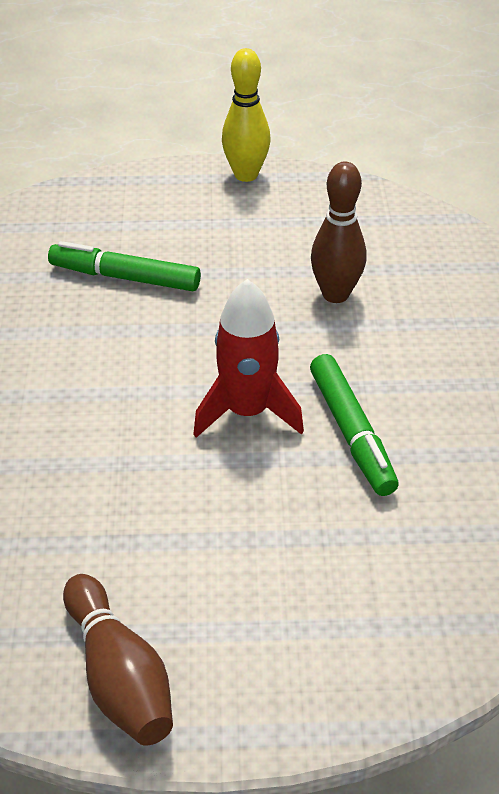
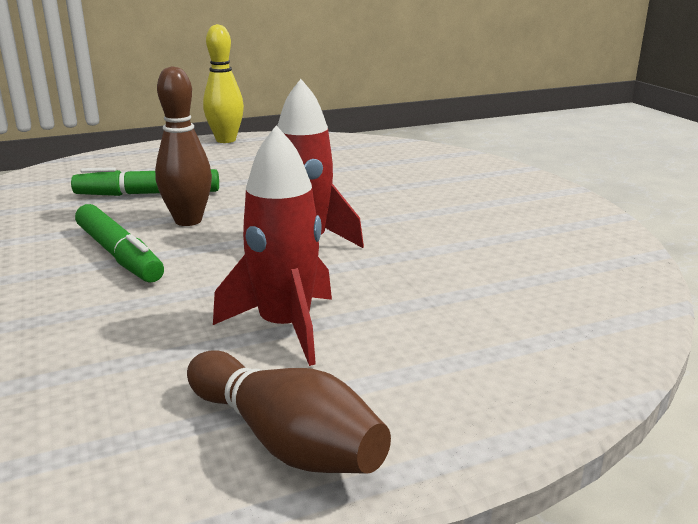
camera: 20 degrees left, 20 degrees down
green marker [310,354,399,496] -> green marker moved to [75,204,164,282]
brown bowling pin [311,161,367,303] -> brown bowling pin moved to [155,66,212,226]
none -> red rocket [213,125,332,366]

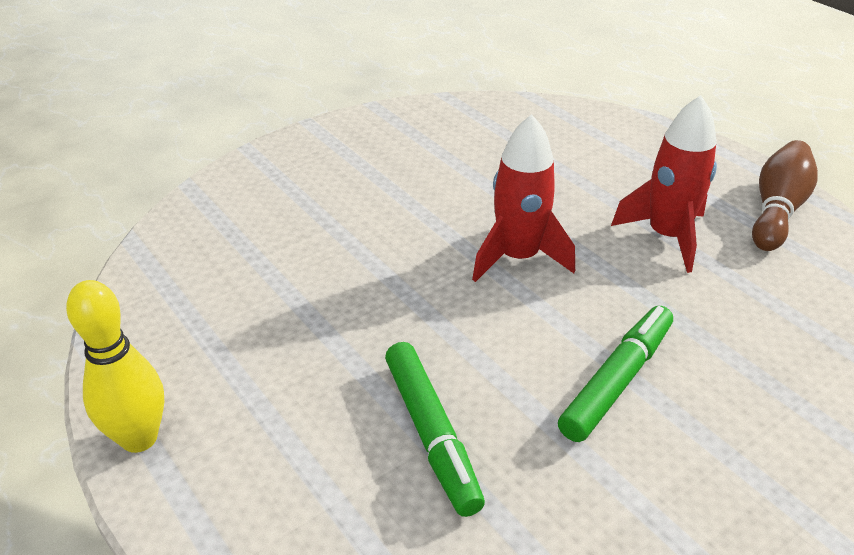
camera: 105 degrees left, 15 degrees up
brown bowling pin [155,66,212,226] -> none

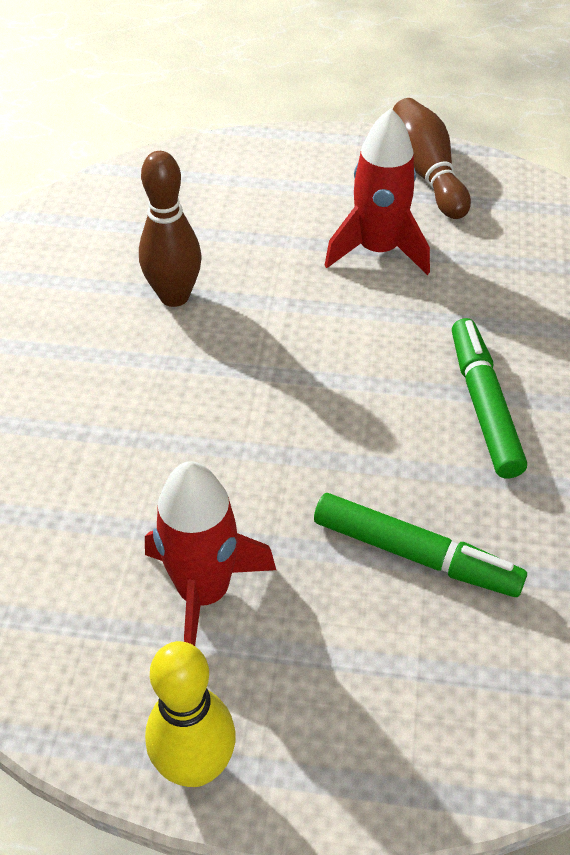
camera: 45 degrees left, 10 degrees up
red rocket [472,114,575,282] -> red rocket moved to [145,461,276,646]
none -> brown bowling pin [139,151,201,307]

